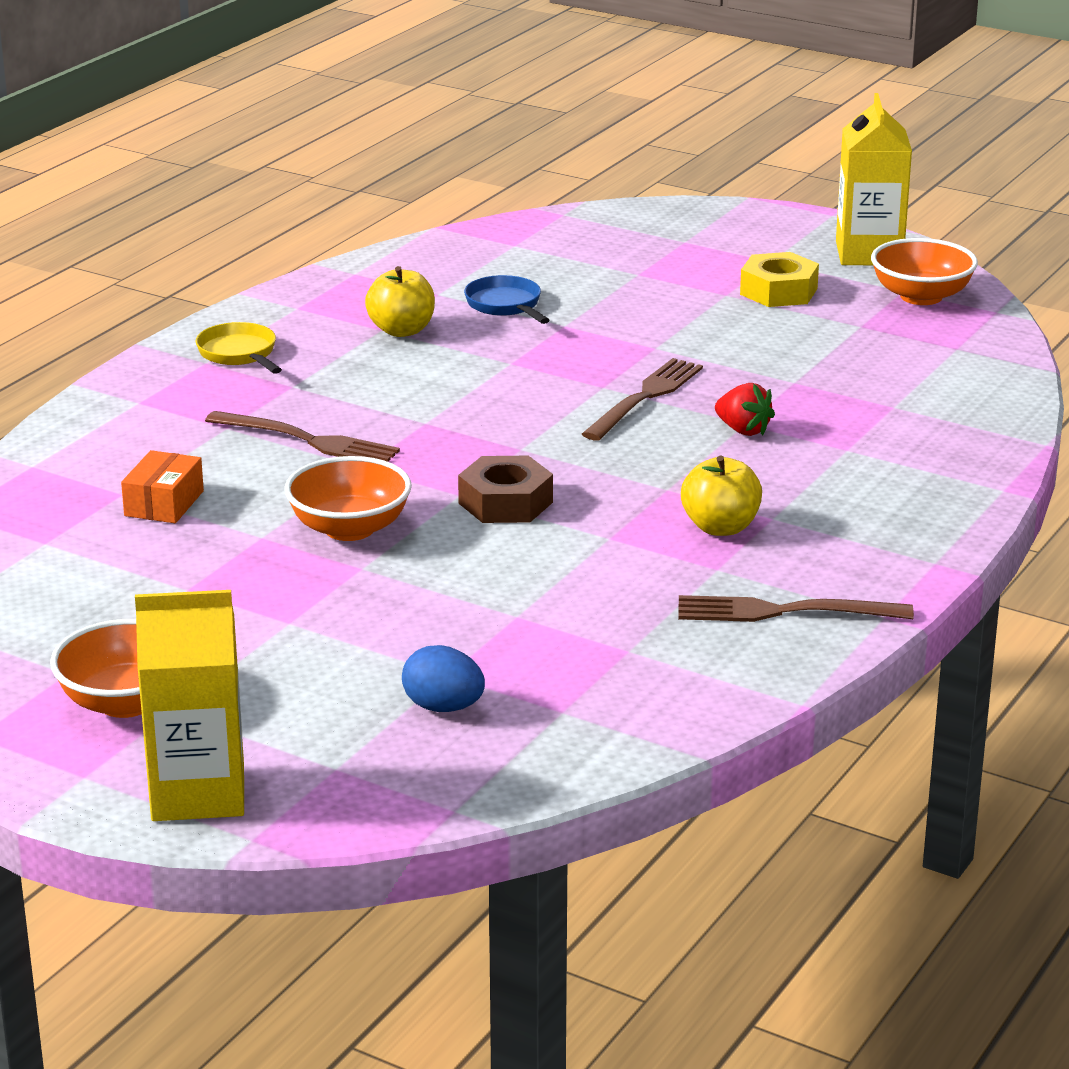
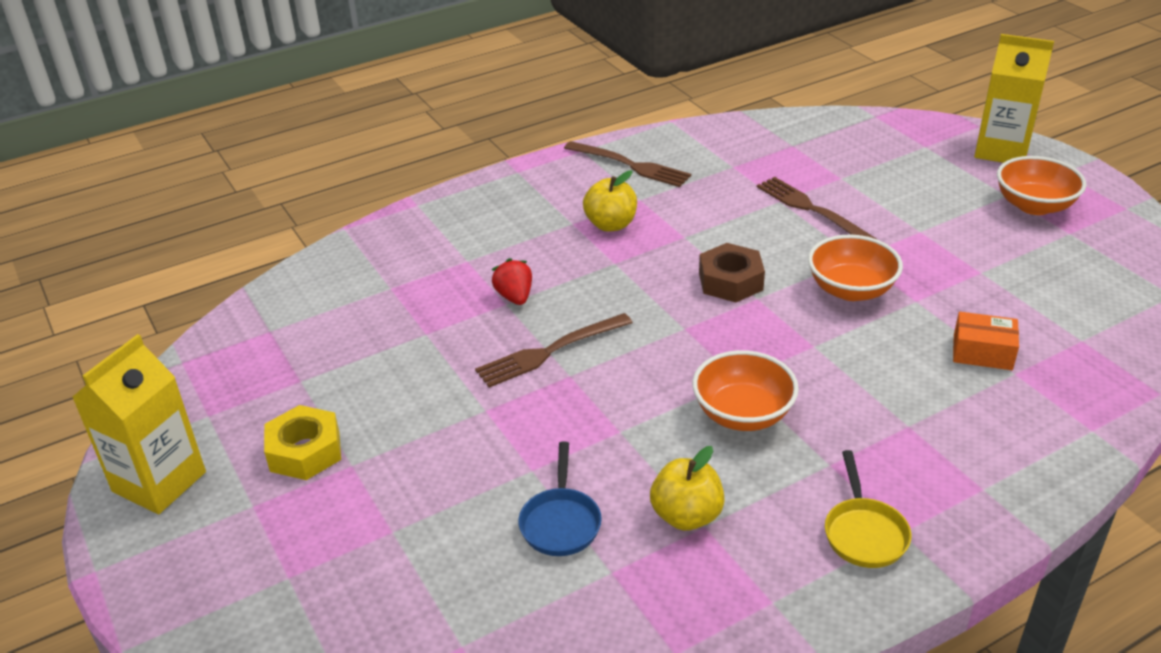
camera: 150 degrees left, 10 degrees up
orange box [121,450,204,523] -> orange box turned 60 degrees clockwise [953,312,1019,370]
brown fork [205,411,400,462] -> brown fork moved to [757,177,878,240]
blue egg [402,645,485,712] -> none
orange bowl [871,238,978,305] -> orange bowl moved to [692,350,799,431]

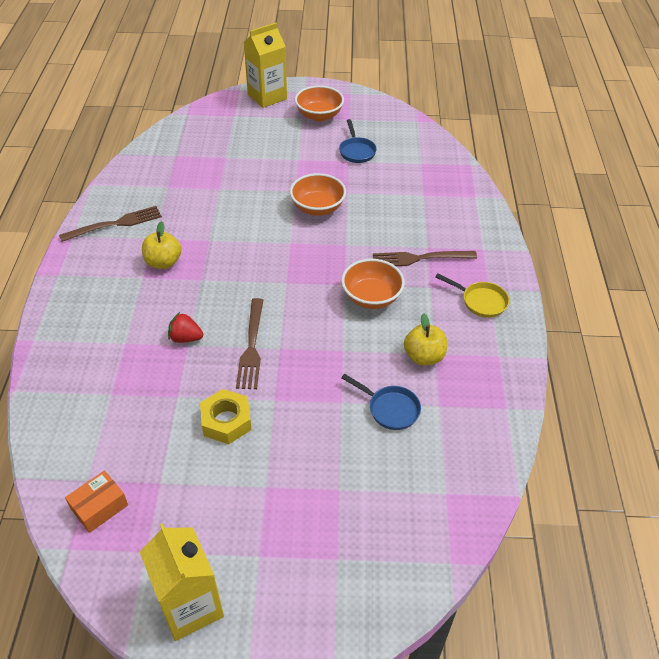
camera: 60 degrees left, 10 degrees up
yellow nut [264,405,341,480] -> yellow nut moved to [200,389,252,444]
brown nut [699,243,765,302] -> none
brown fork [757,177,878,240] -> brown fork moved to [373,251,477,266]
orange box [953,312,1019,370] -> orange box moved to [65,470,128,533]
none -> blue pan [339,119,377,163]

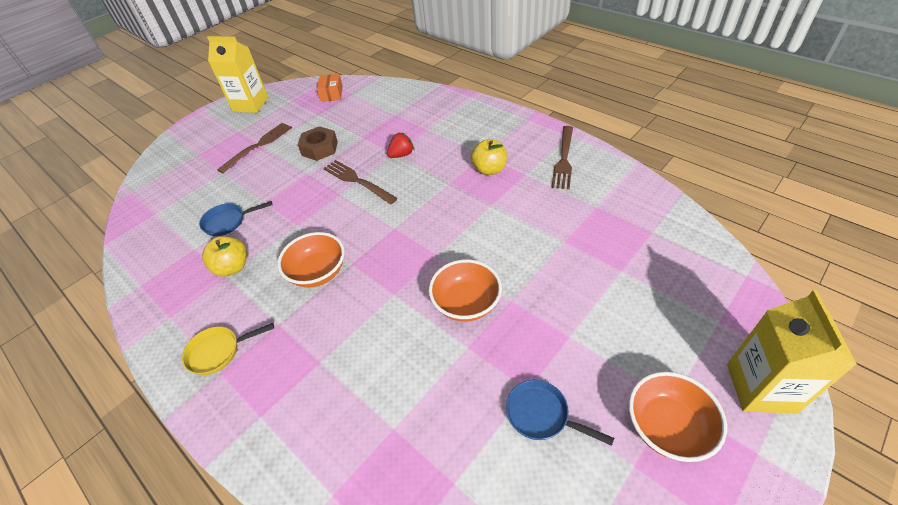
camera: 135 degrees right, 0 degrees up
yellow nut [200,389,252,444] -> brown nut [298,126,338,161]
brown fork [373,251,477,266] -> brown fork moved to [217,123,292,173]

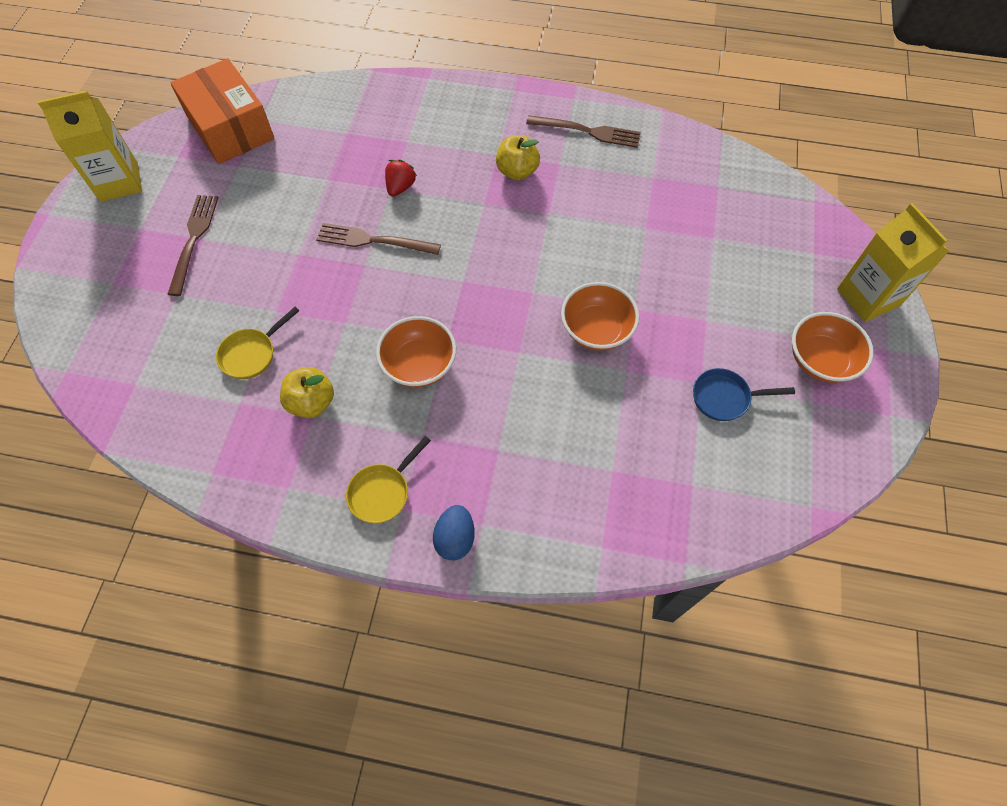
camera: 35 degrees left, 15 degrees up
blue pan [199,201,273,236] -> yellow pan [216,307,299,379]
brown nut [298,126,338,161] -> none
orange box [317,74,343,102] -> orange box [170,58,275,164], size x2.08
brown fork [551,126,573,189] -> brown fork turned 60 degrees counterclockwise [526,115,641,148]
none -> blue egg [433,505,475,560]

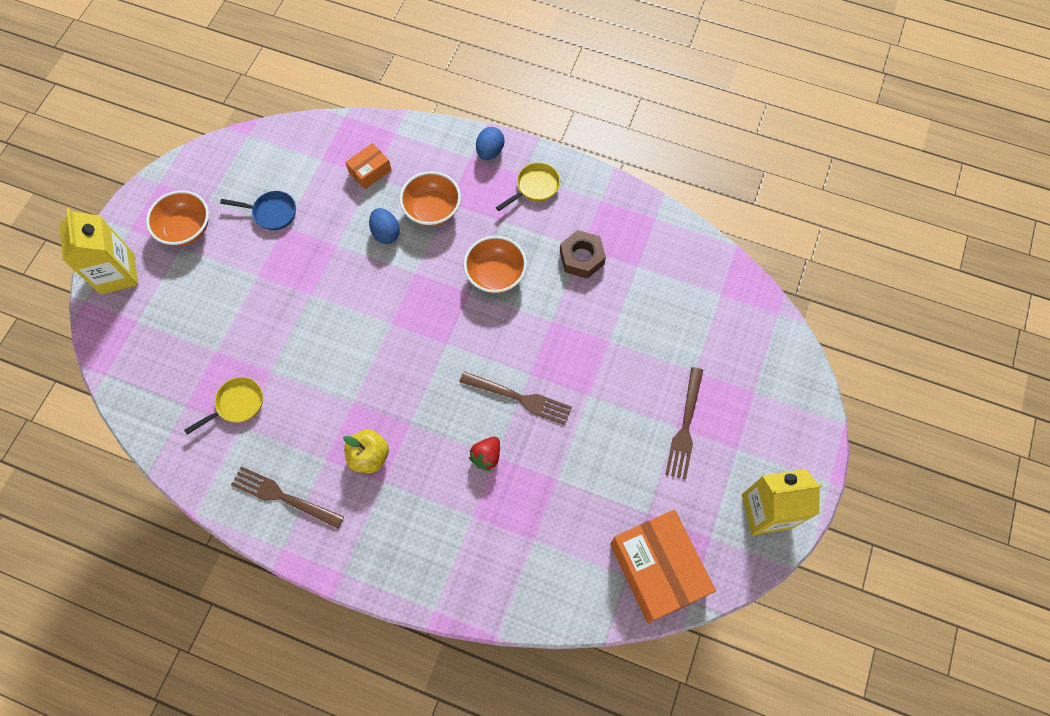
camera: 170 degrees left, 5 degrees up
yellow pan [216,307,299,379] -> yellow pan moved to [184,377,263,435]
yellow apple [280,367,334,418] -> brown nut [560,230,606,279]
orange bowl [561,282,639,351] -> orange bowl moved to [399,171,461,226]
none -> orange box [345,143,391,189]
none -> blue egg [369,208,400,244]

